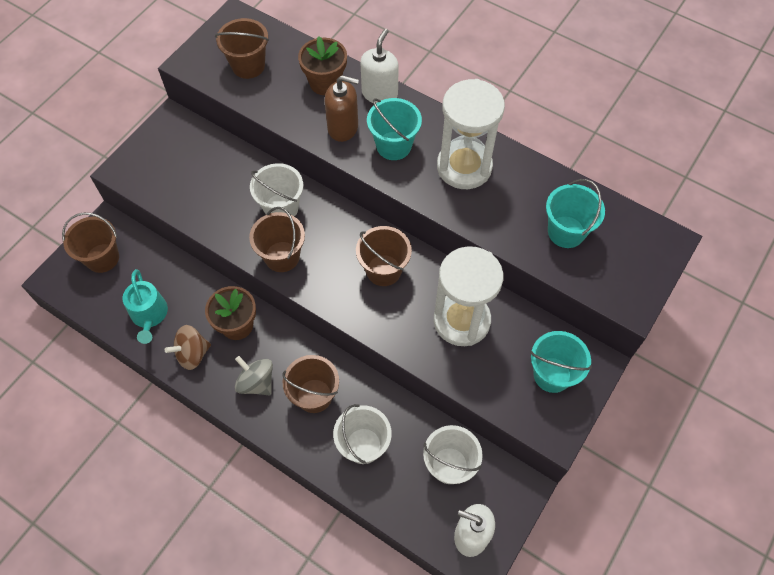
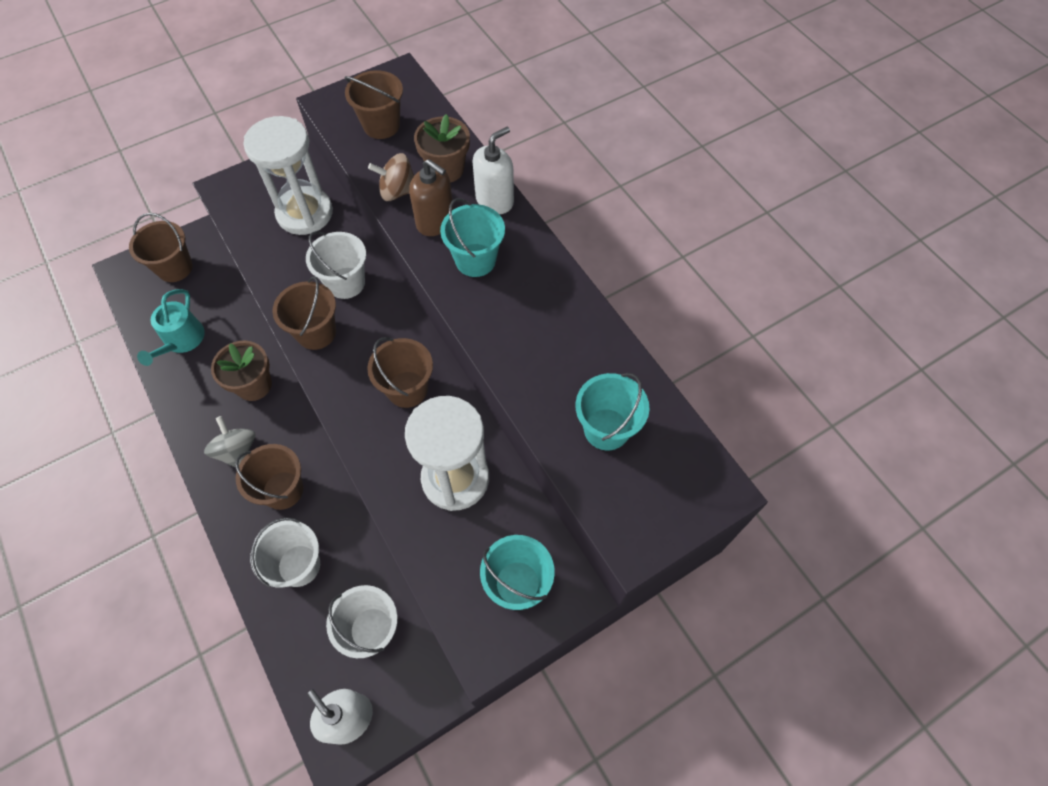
camera: 25 degrees right, 0 degrees up
brown spinning top [165,325,211,370] -> brown spinning top moved to [368,153,414,201]
white hourglass [437,79,505,189] -> white hourglass moved to [243,116,333,235]

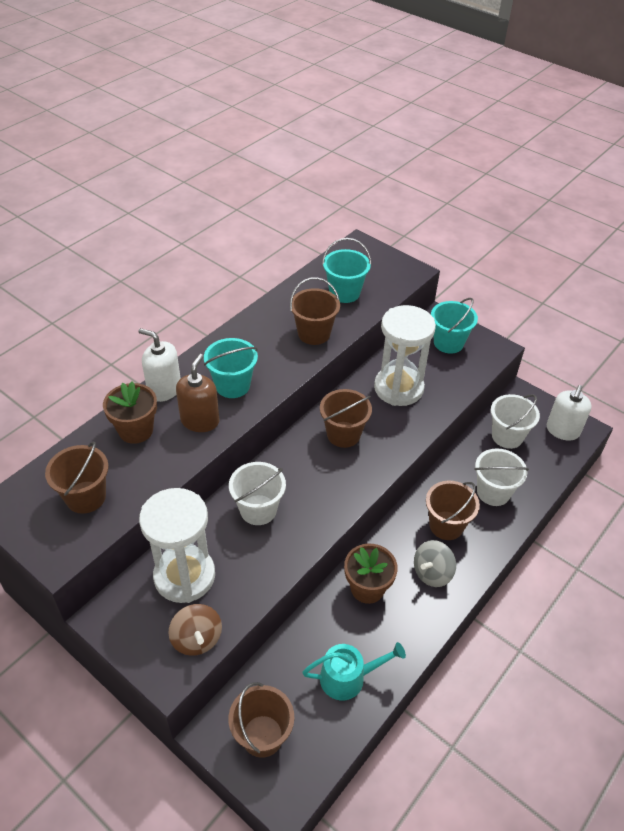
camera: 110 degrees left, 15 degrees down
brown bucket [272,276,336,350] -> brown bucket moved to [290,277,340,345]
brown spinning top [368,153,414,201] -> brown spinning top moved to [168,604,222,656]

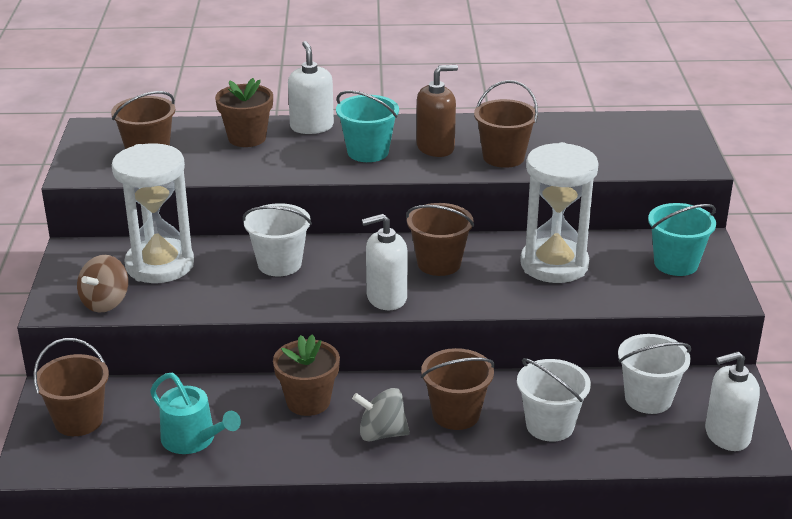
camera: 50 degrees right, 15 degrees down
brown soap dispenser [176,354,220,432] -> brown soap dispenser moved to [417,65,458,157]
turquoise bucket [322,238,371,303] -> none
none -> white soap dispenser [362,214,408,310]

